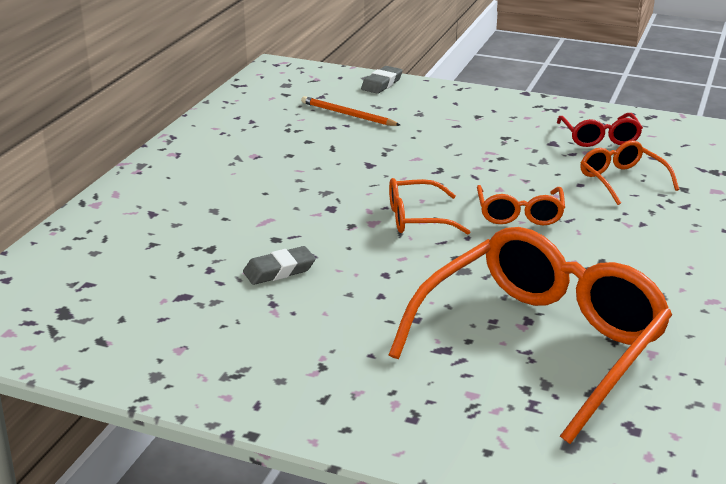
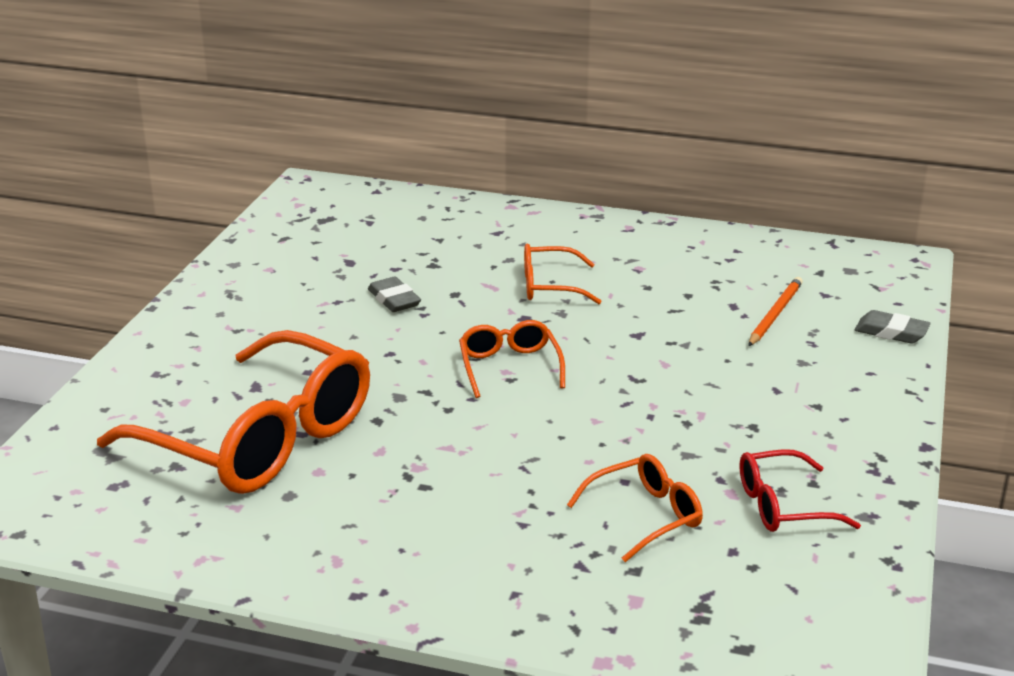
camera: 85 degrees right, 0 degrees up
orange glasses [477,185,565,225] -> orange glasses moved to [524,244,602,304]

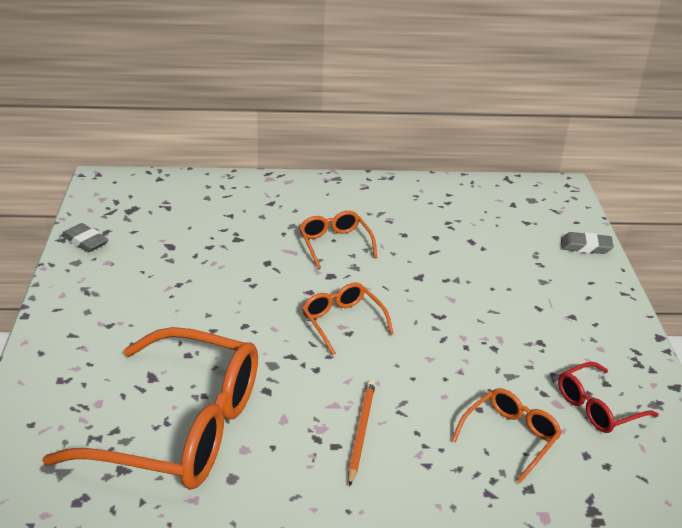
camera: 20 degrees left, 5 degrees up
grey eraser [368,276,421,312] -> grey eraser moved to [62,223,109,252]
orange glasses [524,244,602,304] -> orange glasses turned 90 degrees clockwise [299,211,377,269]
orange pencil [748,277,803,346] -> orange pencil moved to [348,380,375,487]

